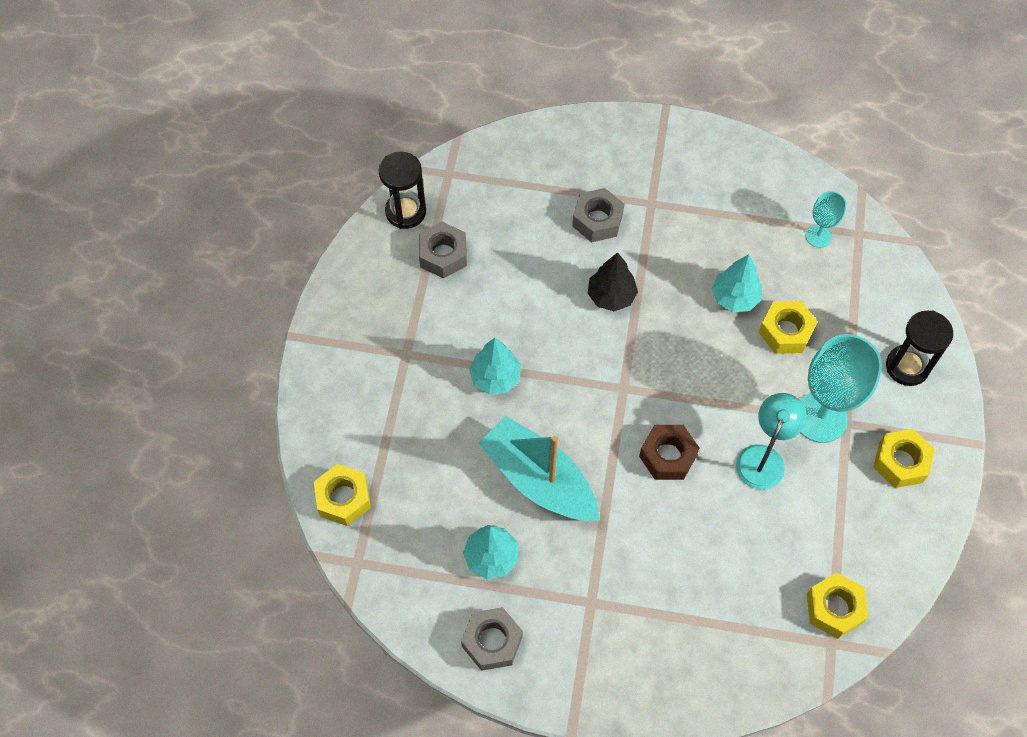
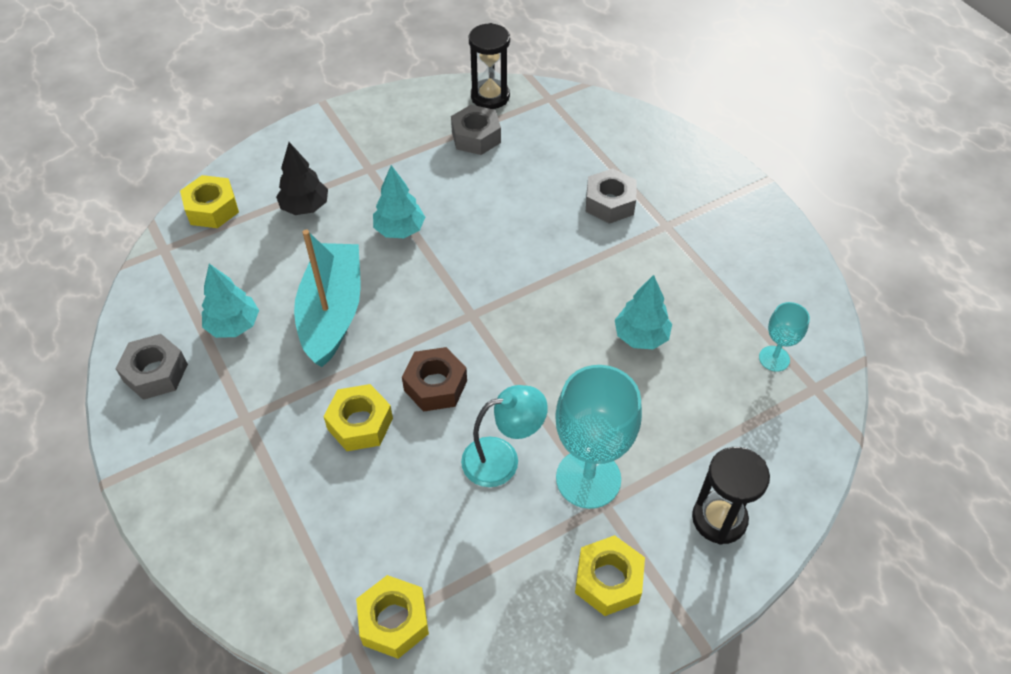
camera: 50 degrees right, 10 degrees down
black tree [588,252,638,311] -> black tree moved to [276,142,328,215]
yellow nut [758,301,818,354] -> yellow nut moved to [323,384,393,451]

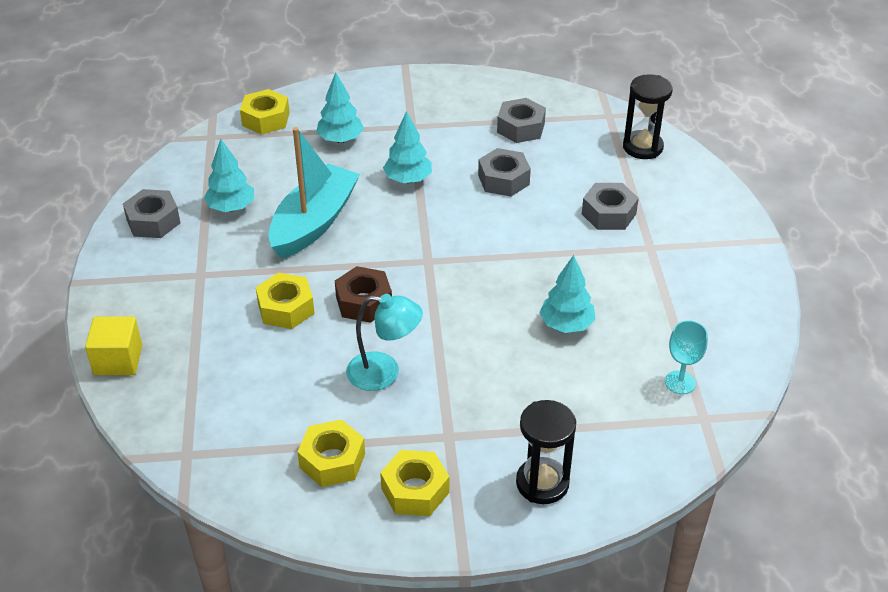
camera: 25 degrees right, 10 degrees down
black tree [276,142,328,215] -> turquoise tree [316,72,364,143]
yellow nut [356,575,429,659] -> yellow nut moved to [297,419,365,487]
black hourglass [469,23,510,109] -> black hourglass moved to [623,74,673,159]
turquoise goblet [555,365,642,509] -> none
none -> yellow cube [85,317,142,375]
none -> grey nut [478,148,531,197]

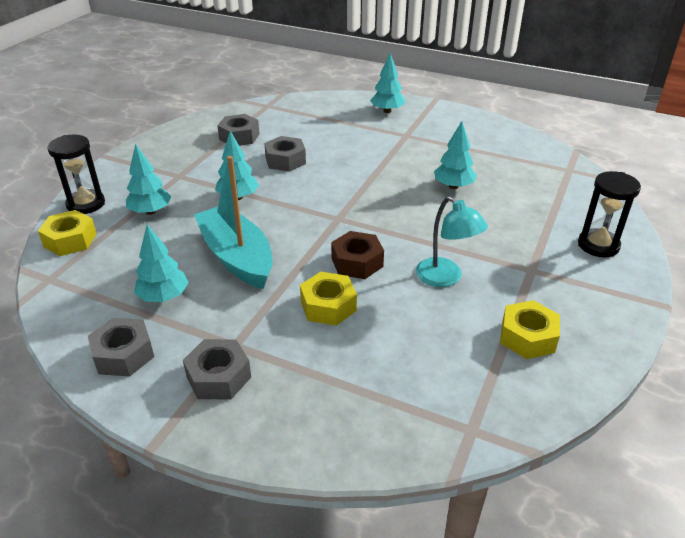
camera: 60 degrees left, 5 degrees down
yellow cube [85,317,142,375] -> none
turquoise lamp [346,294,423,391] -> turquoise lamp turned 105 degrees clockwise [416,196,488,287]
yellow nut [380,450,449,516] -> none
grey nut [582,183,639,230] -> grey nut moved to [183,339,251,399]
black hourglass [623,74,673,159] -> black hourglass moved to [47,135,105,214]
turquoise goblet [665,320,708,394] -> none
none -> turquoise tree [370,53,405,113]

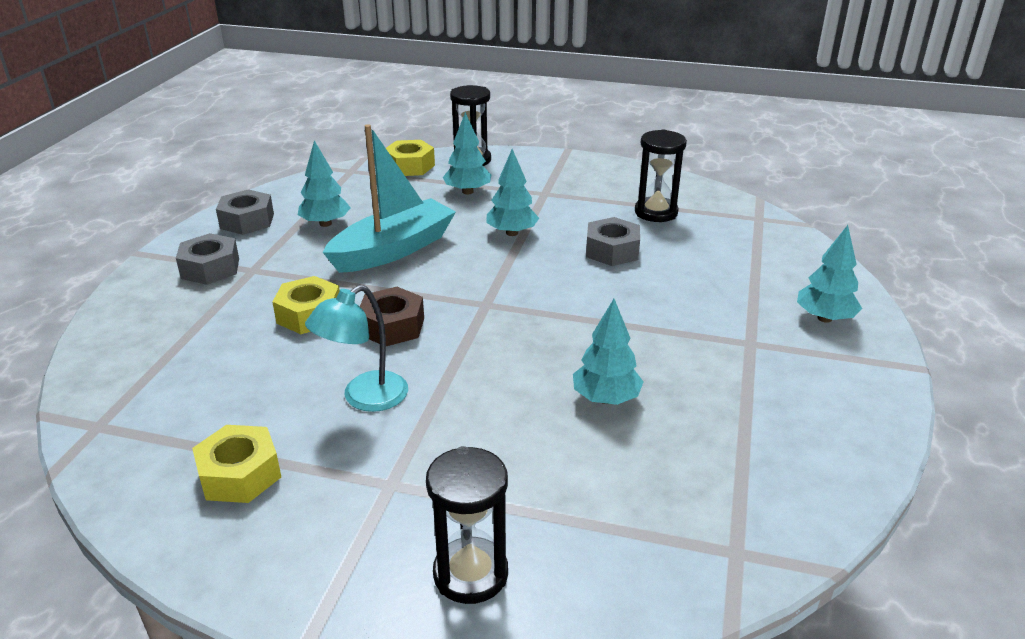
camera: 80 degrees right, 5 degrees down
grey nut [217,114,260,146] -> black hourglass [635,129,687,222]

